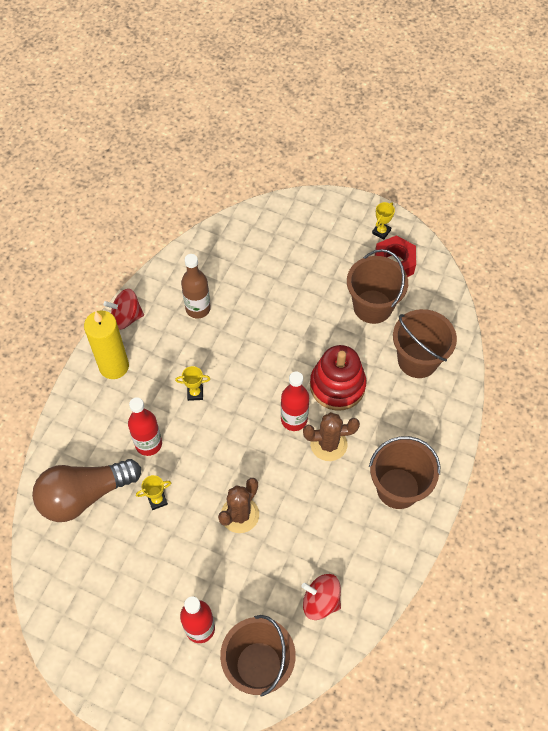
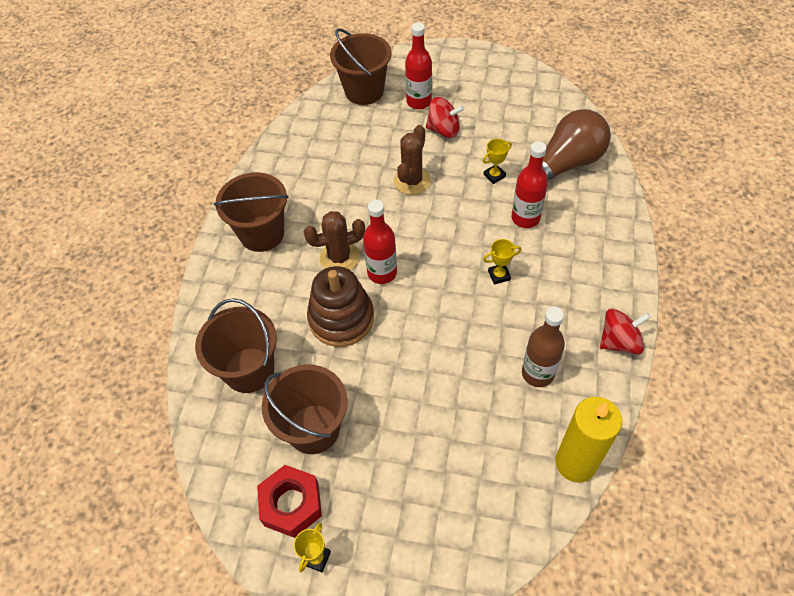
camera: 170 degrees right, 5 degrees down
yellow candle [84,310,129,379] -> yellow candle moved to [555,397,622,483]
red spinning top [302,574,341,620] -> red spinning top moved to [426,97,464,138]
red stacking toy [310,345,366,411] -> brown stacking toy [307,266,374,347]

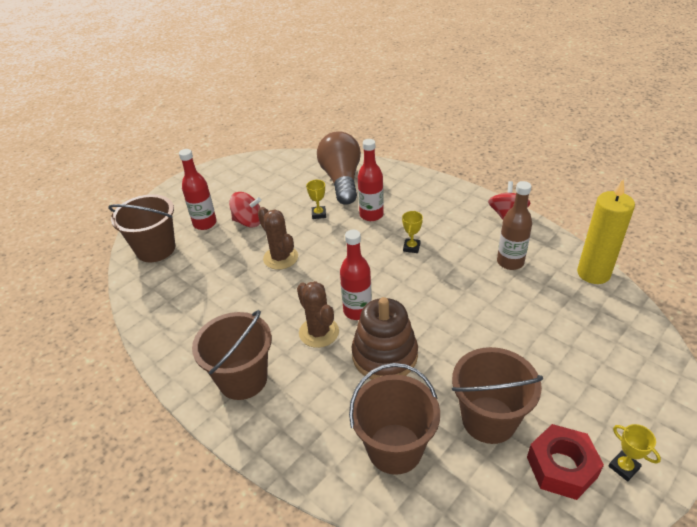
camera: 60 degrees left, 15 degrees down
brown cactus [304,211,365,270] -> brown cactus turned 45 degrees counterclockwise [297,281,339,348]
red spinning top [426,97,464,138] -> red spinning top turned 60 degrees clockwise [229,192,261,227]

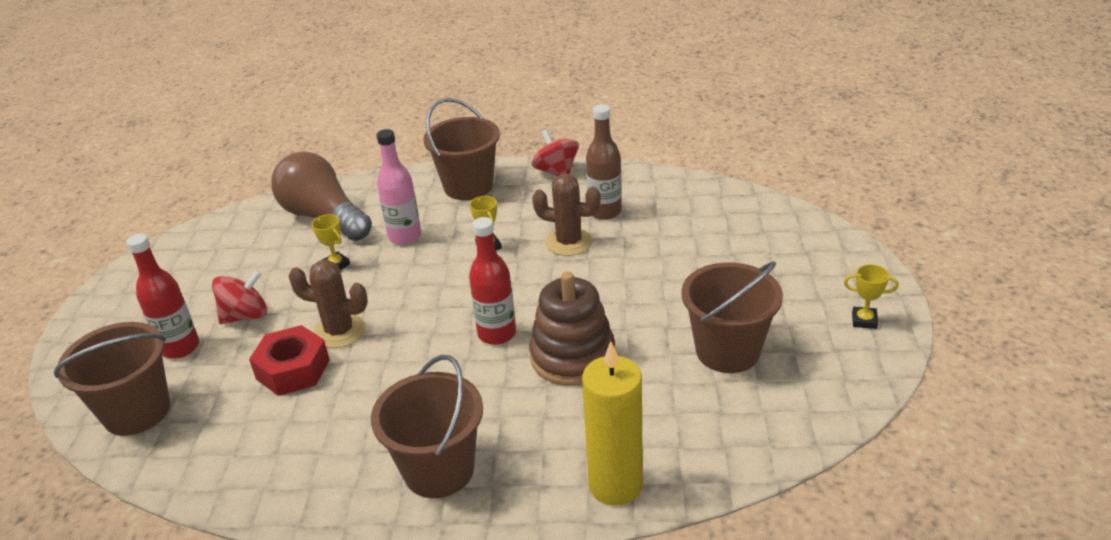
camera: 40 degrees left, 5 degrees down
brown cactus [297,281,339,348] -> brown cactus moved to [532,174,601,256]
brown bucket [349,363,440,475] -> brown bucket moved to [423,98,500,200]
red bottle [358,139,384,221] -> pink bottle [377,129,421,245]
red nut [527,424,604,500] -> red nut moved to [249,325,330,396]
yellow candle [577,179,635,284] -> yellow candle moved to [582,341,643,506]

